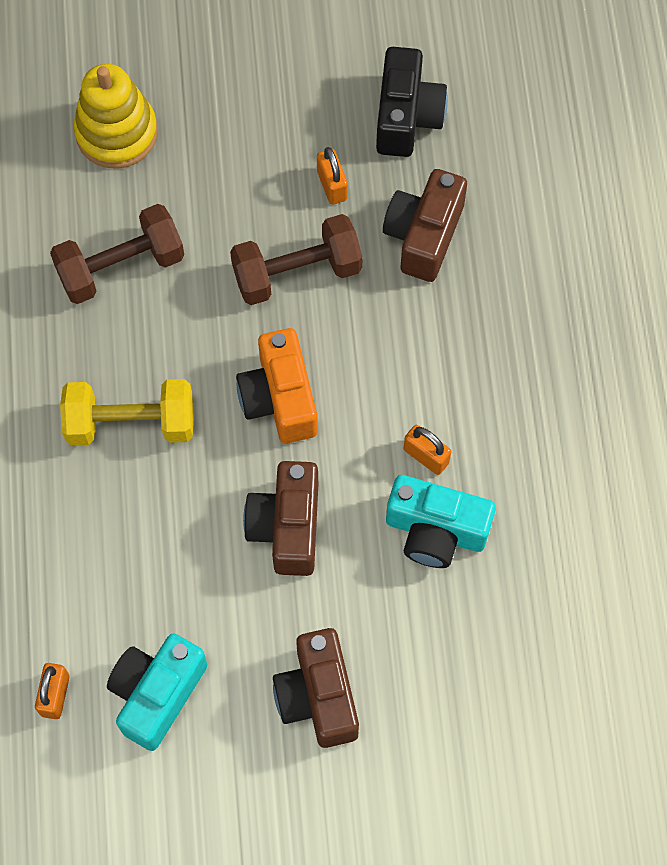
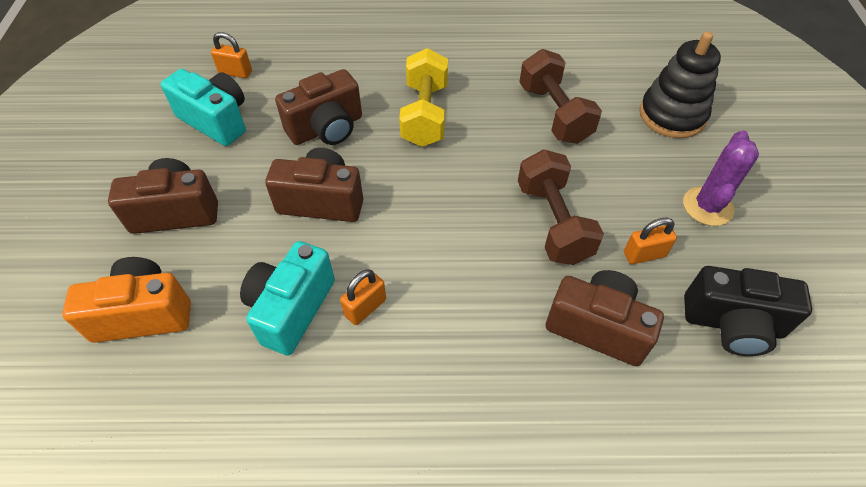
camera: 95 degrees right, 15 degrees down
yellow stacking toy [74,64,158,169] -> black stacking toy [640,32,721,138]
orange camera [236,328,318,443] -> orange camera moved to [62,257,191,343]
none -> brown camera [275,69,362,145]
none -> purple cactus [683,130,759,226]

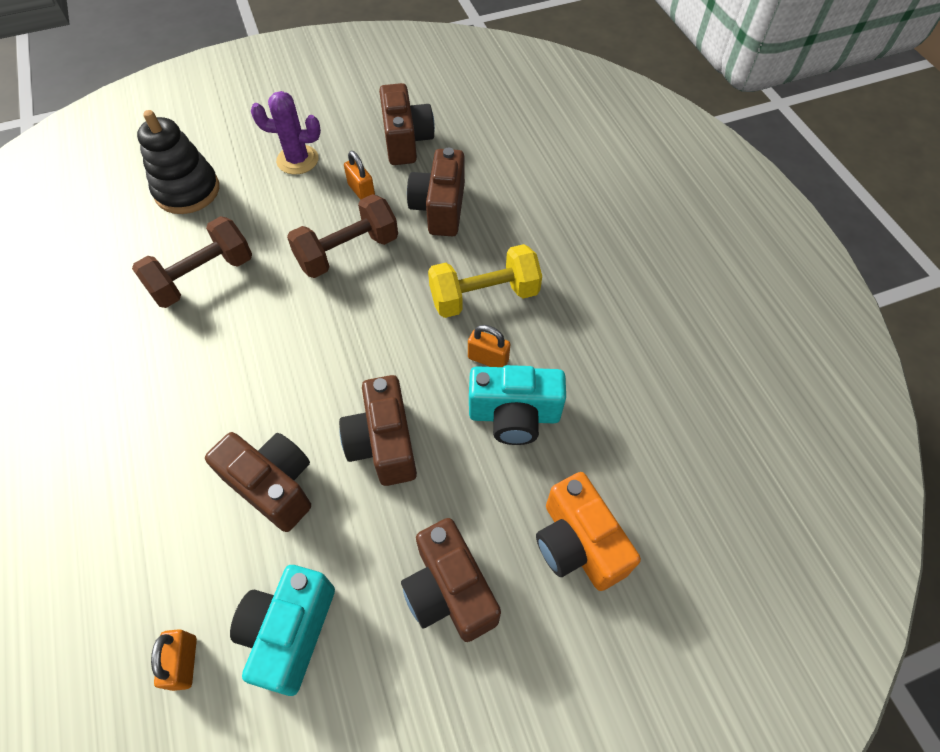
camera: 110 degrees left, 5 degrees up
yellow dumbbell [399,48,448,147] -> yellow dumbbell moved to [428,244,542,318]
black camera [684,266,812,356] -> brown camera [379,83,435,165]

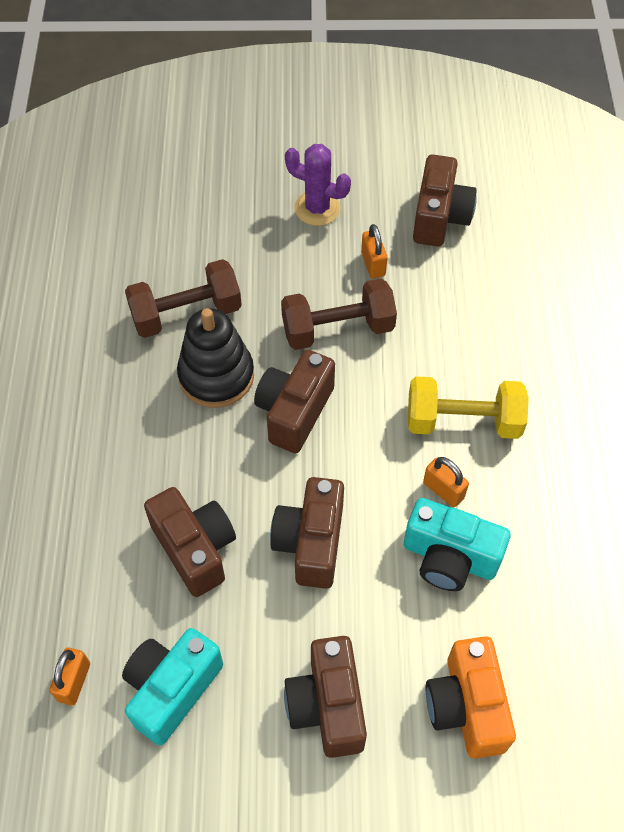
camera: 20 degrees right, 0 degrees up
black stacking toy [137,110,219,214] -> black stacking toy moved to [177,308,254,408]
brown camera [407,148,465,236] -> brown camera moved to [254,350,335,453]

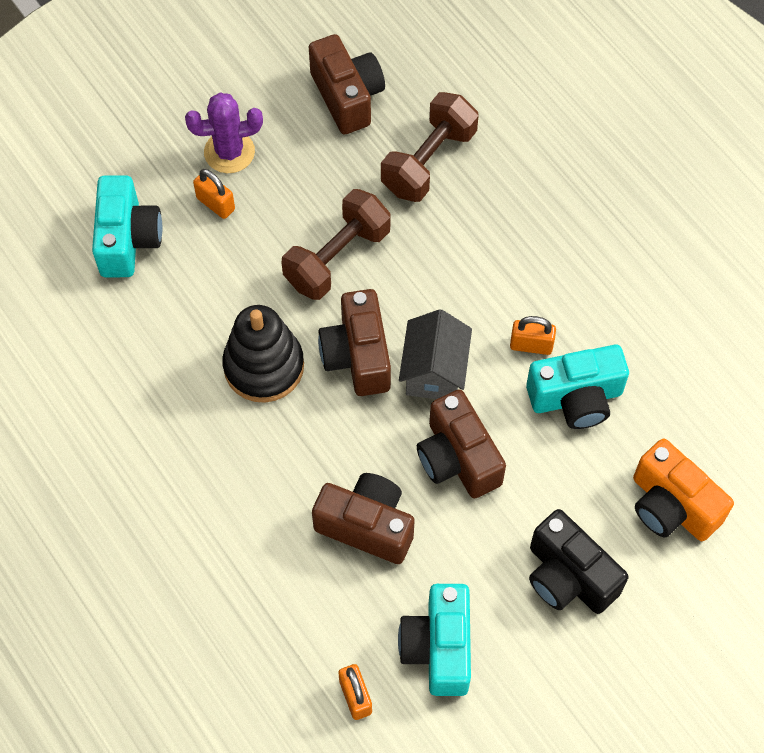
camera: 35 degrees left, 5 degrees up
brown dumbbell [125,259,242,338] -> brown dumbbell moved to [381,92,479,202]
brown camera [284,636,367,758] -> black camera [529,509,628,614]
orange padlock [361,224,387,278] -> orange padlock moved to [193,169,235,219]
yellow dumbbell [408,376,529,439] -> none
none -> turquoise camera [92,175,162,277]
none -> grey house [399,309,472,399]

